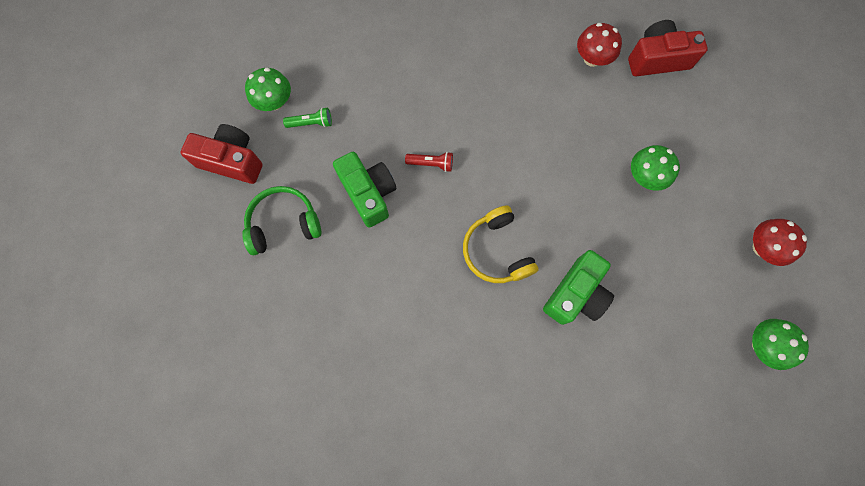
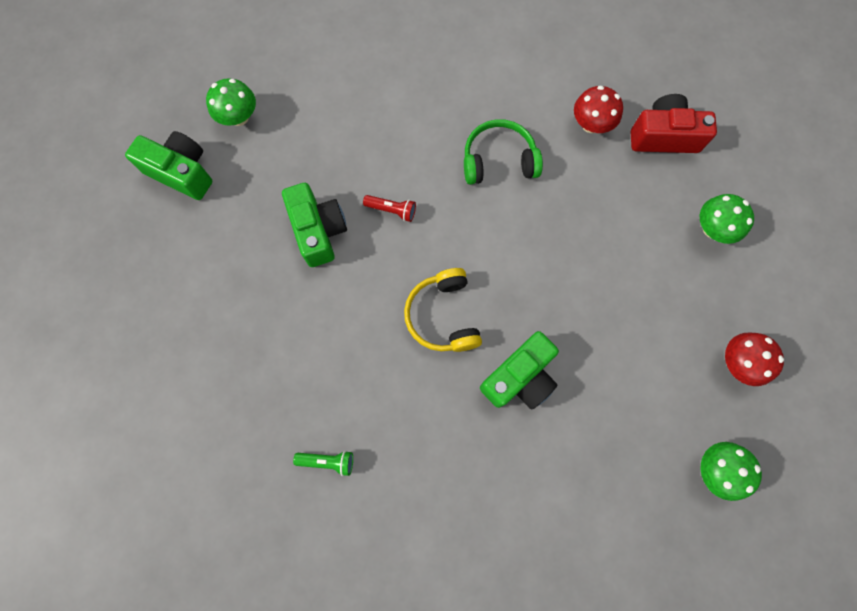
camera: 10 degrees right, 0 degrees up
red camera [181,124,263,184] -> green camera [125,131,212,200]
green headphones [242,186,322,255] -> green headphones moved to [464,119,543,185]
green flashlight [283,107,332,128] -> green flashlight moved to [293,451,353,476]
green mushroom [631,145,680,191] -> green mushroom moved to [700,194,754,244]

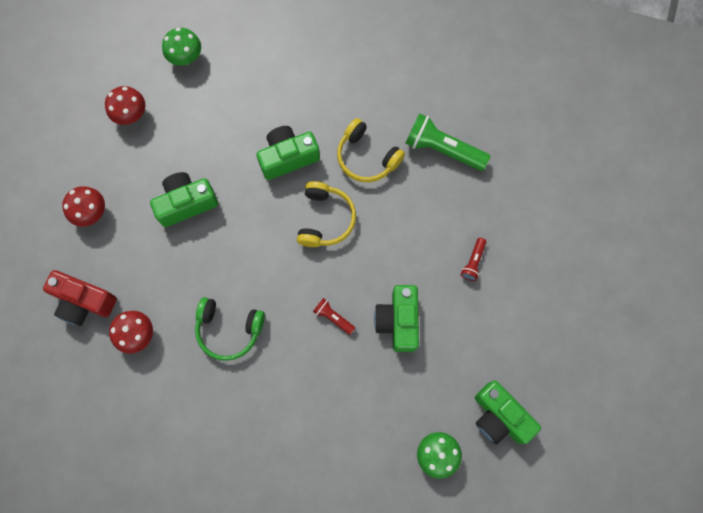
camera: 160 degrees left, 0 degrees up
green flashlight [293,451,353,476] -> green flashlight [405,113,490,171], size x1.98
green mushroom [700,194,754,244] -> red mushroom [62,186,105,227]
none -> green camera [150,172,218,227]
none -> yellow headphones [337,118,405,182]
none -> red flashlight [461,238,486,281]

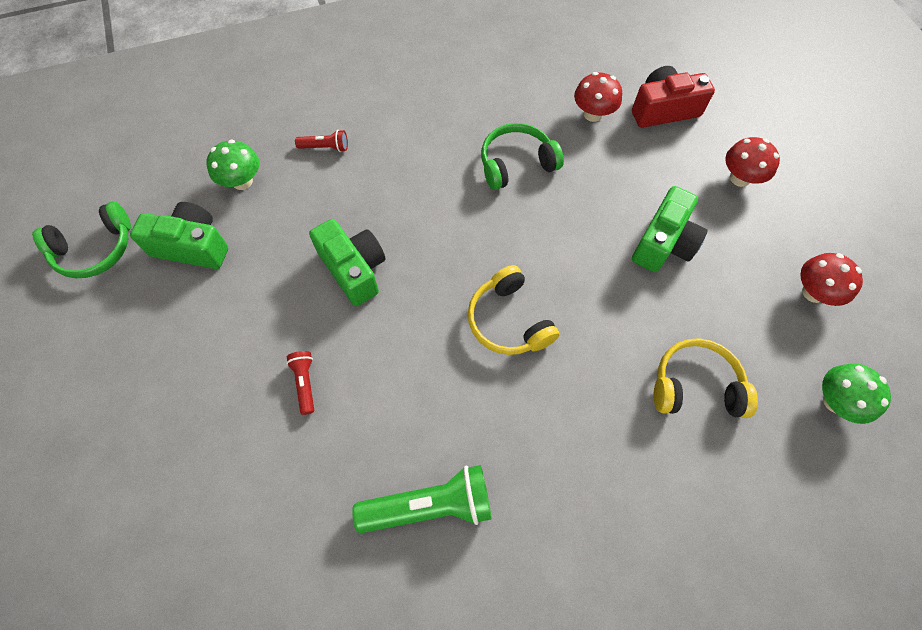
camera: 145 degrees right, 10 degrees down
green camera [256,126,320,180] -> none
red flashlight [313,298,355,335] -> red flashlight moved to [295,130,348,152]
yellow headphones [337,118,405,182] -> yellow headphones moved to [654,338,758,418]
none -> green headphones [32,202,131,278]

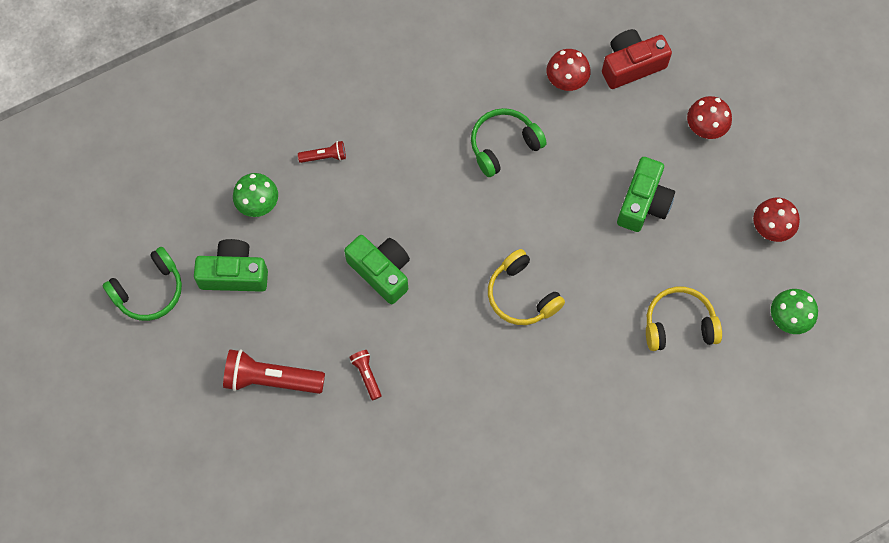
camera: 10 degrees left, 5 degrees up
green flashlight [352,465,492,533] -> none
none -> red flashlight [223,349,325,394]

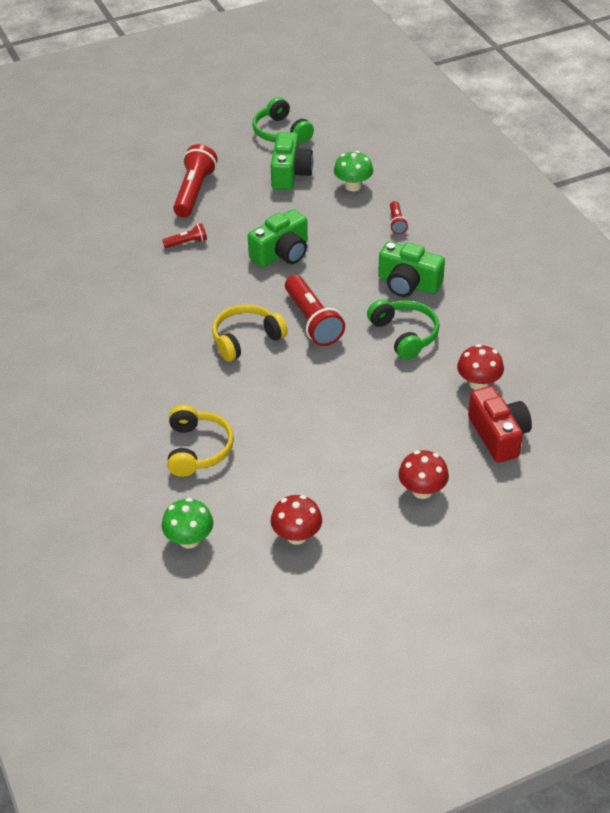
camera: 95 degrees right, 25 degrees down
green camera [617,157,675,232] -> green camera moved to [378,241,445,297]
none -> red flashlight [285,275,345,346]

